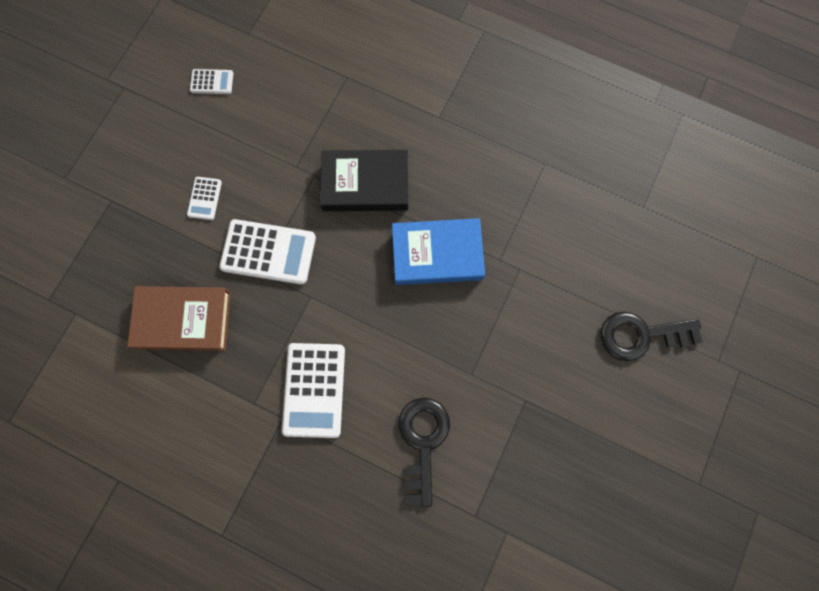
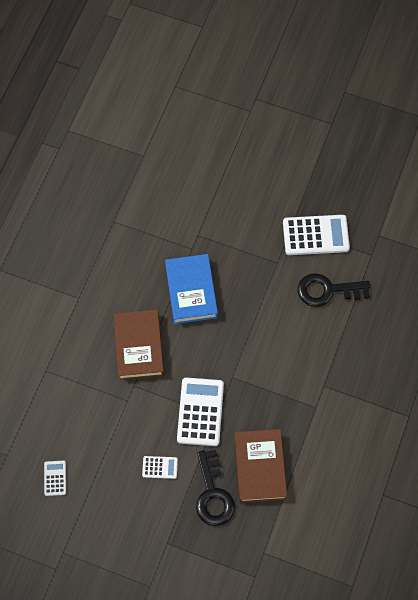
camera: 95 degrees left, 10 degrees down
white calculator [282,343,345,438] -> white calculator moved to [283,215,350,255]
black book [320,150,408,211] -> brown book [114,310,164,380]
black key [601,311,703,361] -> black key moved to [196,450,235,526]

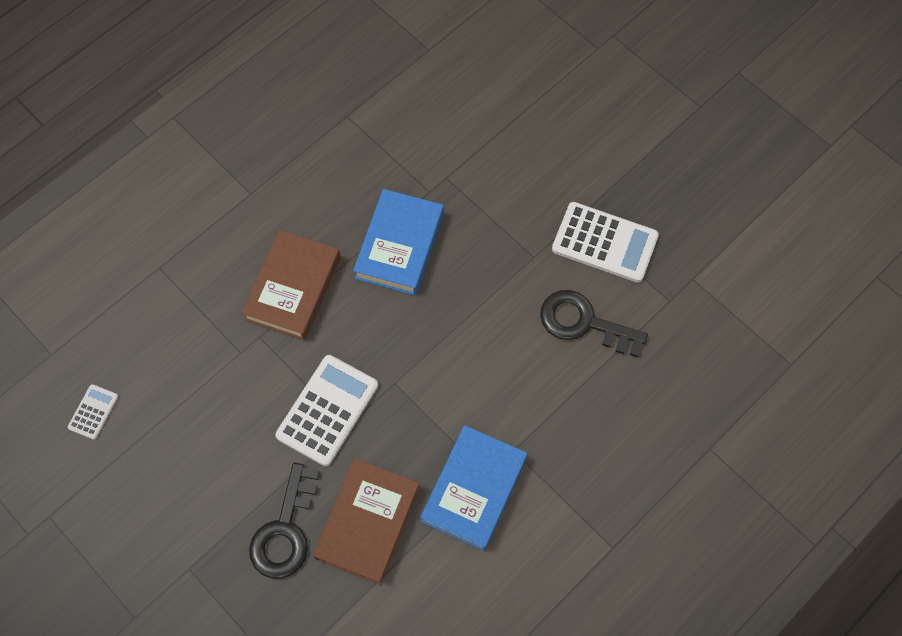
camera: 25 degrees right, 0 degrees up
white calculator [142,456,178,479] -> none
none -> blue book [420,425,527,551]

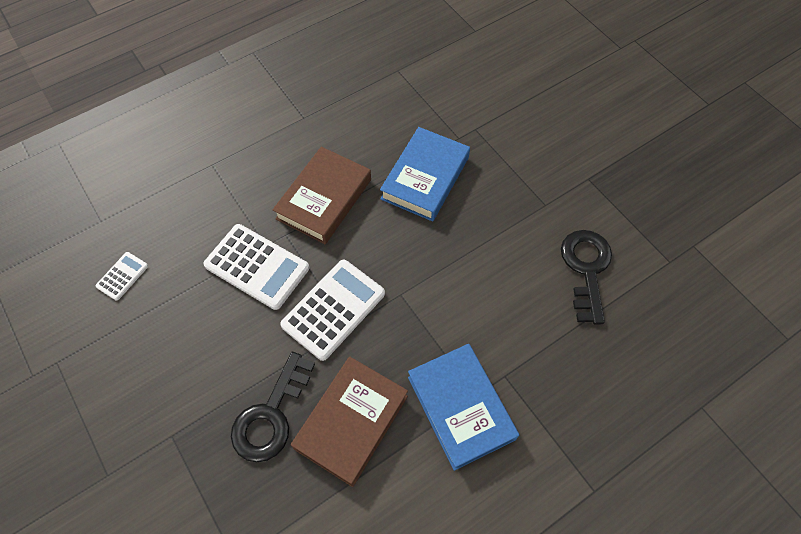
camera: 10 degrees right, 5 degrees down
blue book [420,425,527,551] -> blue book turned 60 degrees counterclockwise [408,344,519,471]
black key [540,290,648,358] -> black key turned 60 degrees clockwise [561,230,612,325]
white calculator [552,202,659,283] -> white calculator moved to [203,224,309,310]

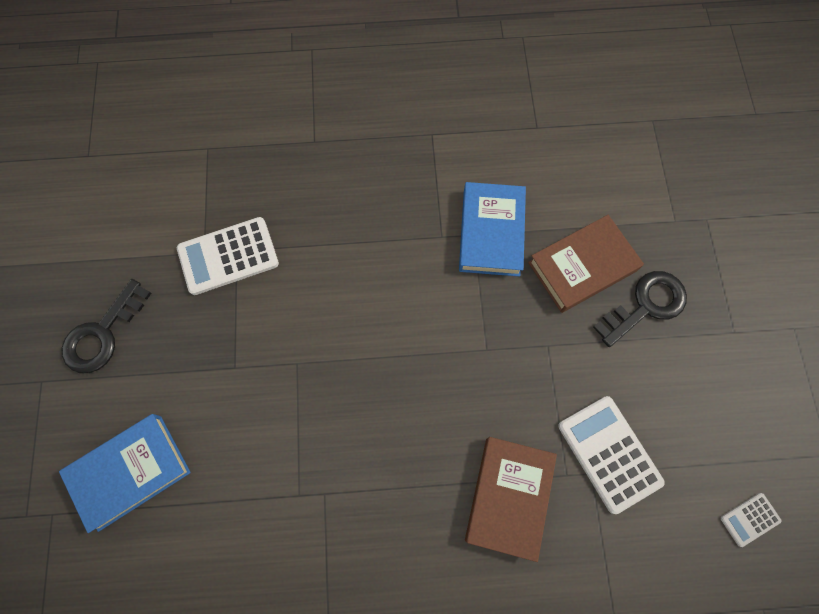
camera: 150 degrees left, 10 degrees up
brown book [273,147,371,244] -> brown book turned 45 degrees counterclockwise [465,437,557,562]
white calculator [280,260,385,361] -> white calculator moved to [177,217,279,295]
blue book [380,127,470,221] -> blue book moved to [59,414,191,533]
black key [561,230,612,325] -> black key moved to [62,279,151,373]

